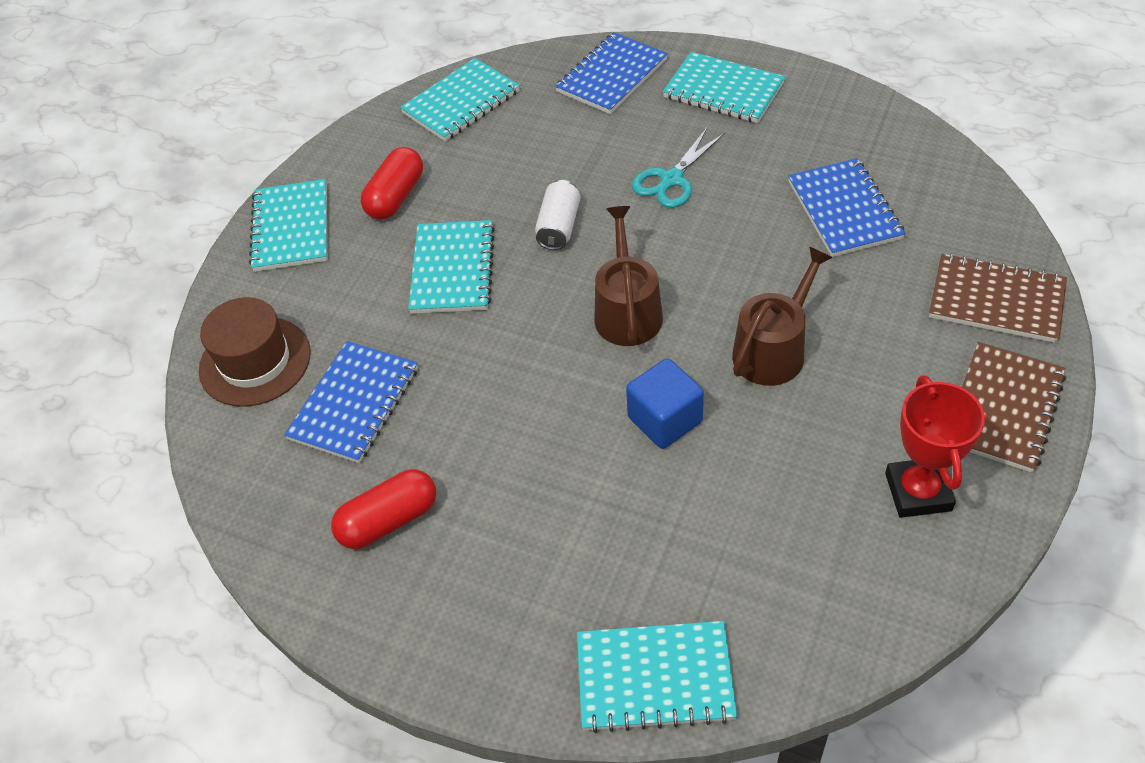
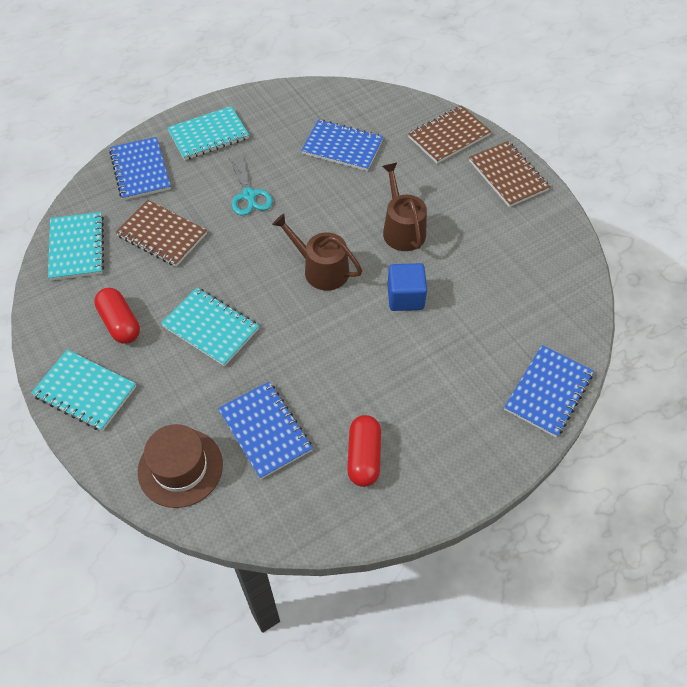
camera: 60 degrees left, 5 degrees up
white can [535,180,581,250] -> none
turquoise notebook [577,621,737,733] -> blue notebook [504,345,594,437]
red trophy [885,375,985,518] -> none
none -> brown notebook [115,200,207,267]

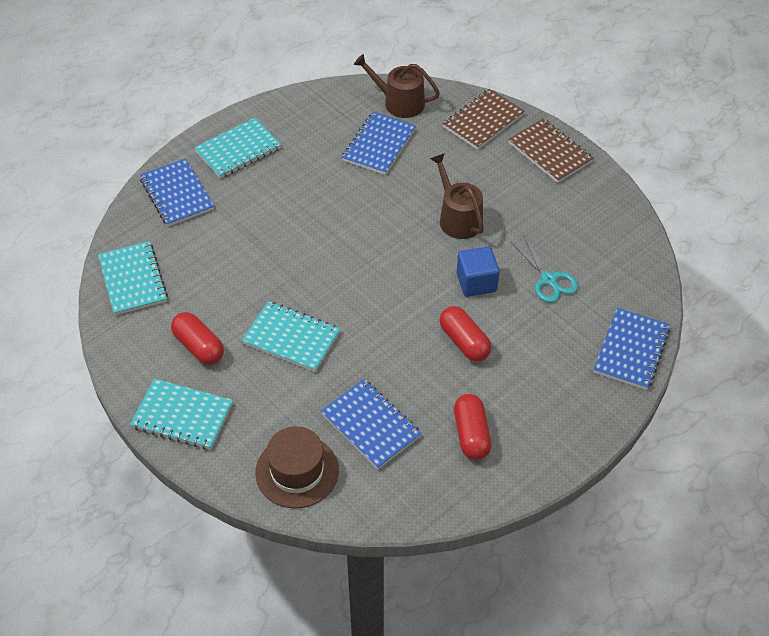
camera: 10 degrees left, 5 degrees down
brown notebook [115,200,207,267] -> none
turquoise scissors [229,156,273,216] -> turquoise scissors moved to [511,237,578,303]
brown watering can [272,214,362,291] -> brown watering can moved to [354,54,440,118]
blue notebook [301,119,384,171] -> blue notebook turned 75 degrees counterclockwise [342,112,416,175]
none -> red capsule [440,306,491,362]

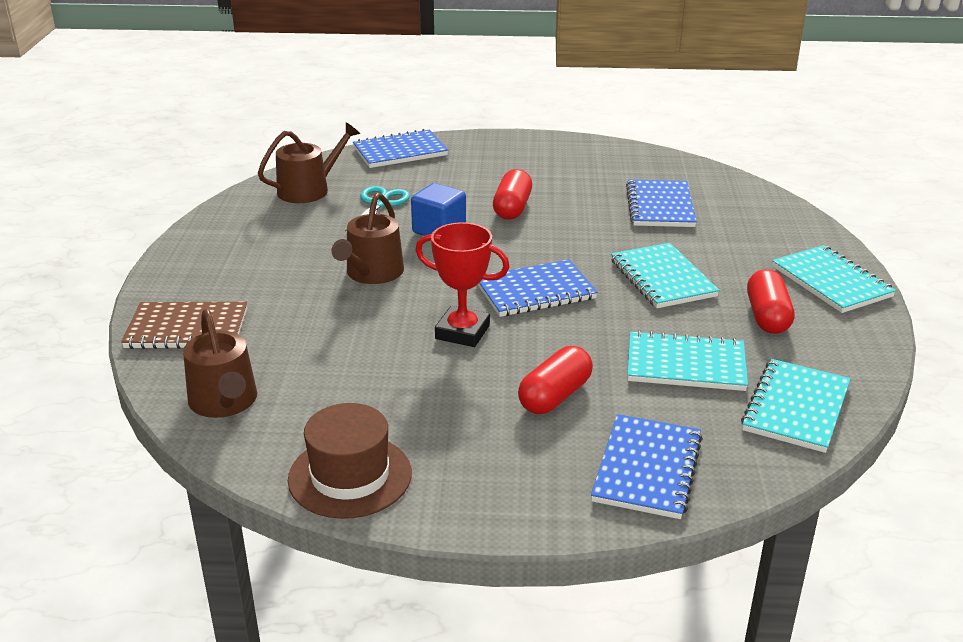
camera: 135 degrees left, 20 degrees down
turquoise notebook [194,118,281,179] -> turquoise notebook moved to [627,330,748,391]
brown hat [255,426,339,508] -> brown hat moved to [288,403,412,519]
blue notebook [342,112,416,175] -> blue notebook moved to [478,259,598,317]
red capsule [454,394,492,460] -> red capsule moved to [518,346,593,414]
brown notebook [508,118,594,183] -> none
none -> brown watering can [258,122,360,203]
none -> red trophy [415,222,510,347]

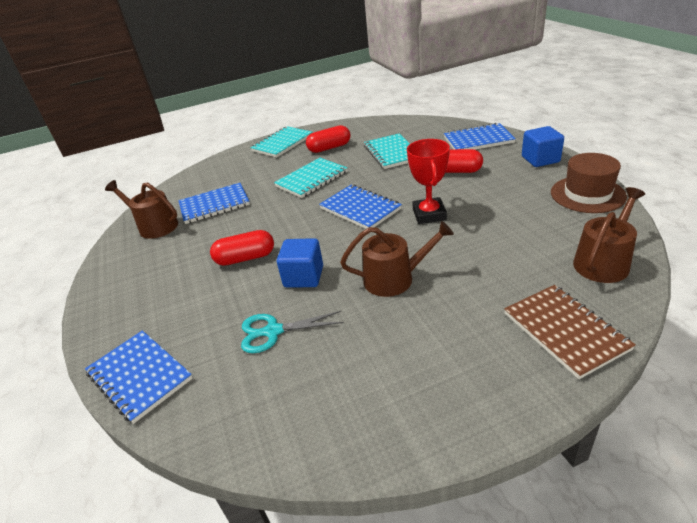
camera: 110 degrees left, 5 degrees up
brown watering can [258,122,360,203] -> brown watering can moved to [105,180,178,239]
turquoise notebook [741,359,851,453] -> none
none -> blue cube [522,126,564,167]

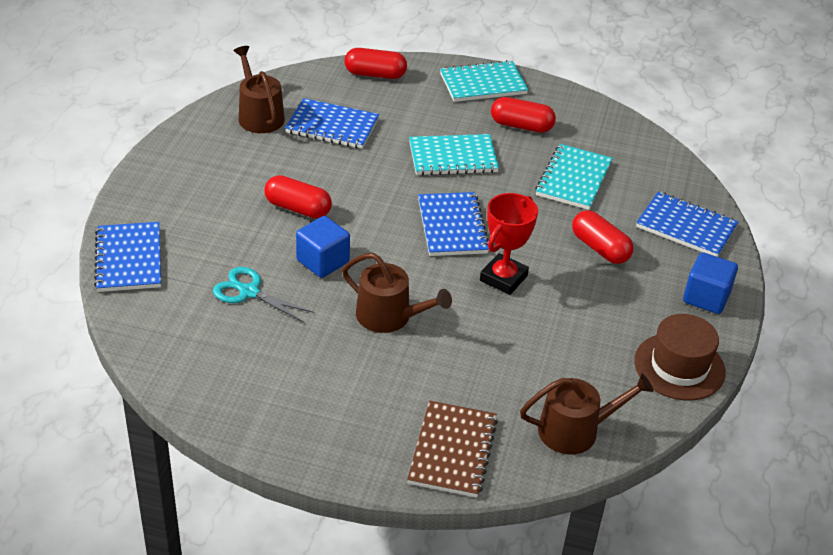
camera: 30 degrees right, 5 degrees up
none -> red capsule [345,48,407,79]

